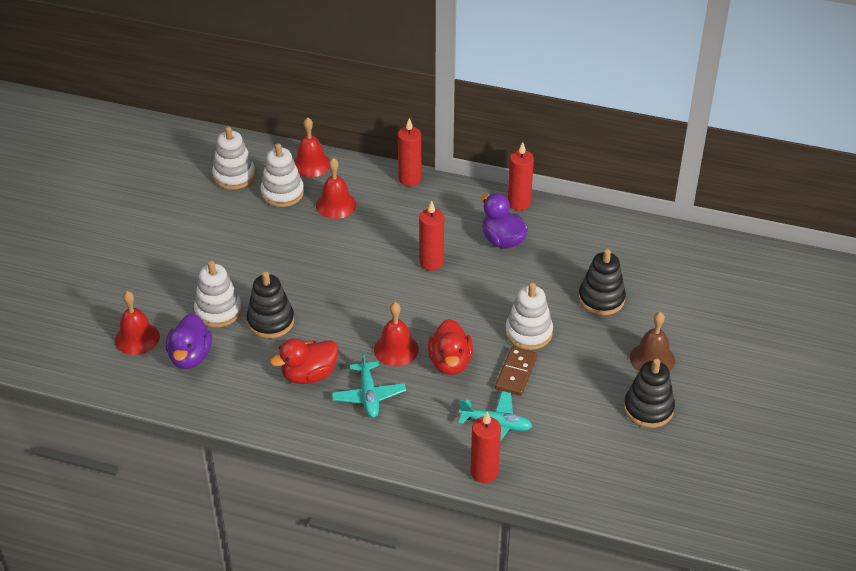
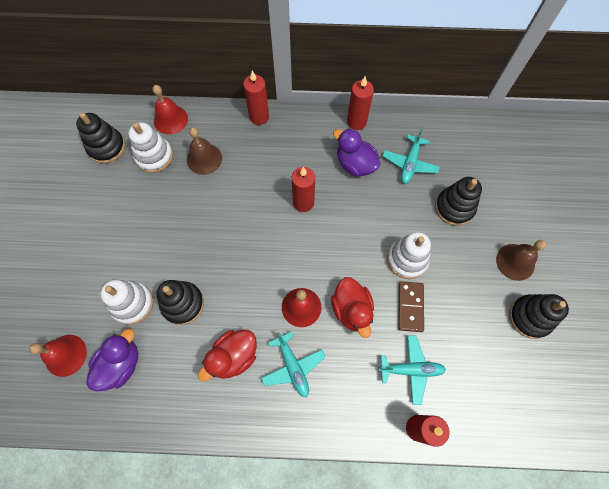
camera: 15 degrees left, 25 degrees up
purple duck [166,313,212,369] -> purple duck turned 135 degrees counterclockwise [86,329,138,391]
white stacking toy [212,126,255,190] -> black stacking toy [76,113,125,163]
red bell [316,158,356,219] -> brown bell [187,127,222,175]
none -> turquoise plane [383,129,440,184]

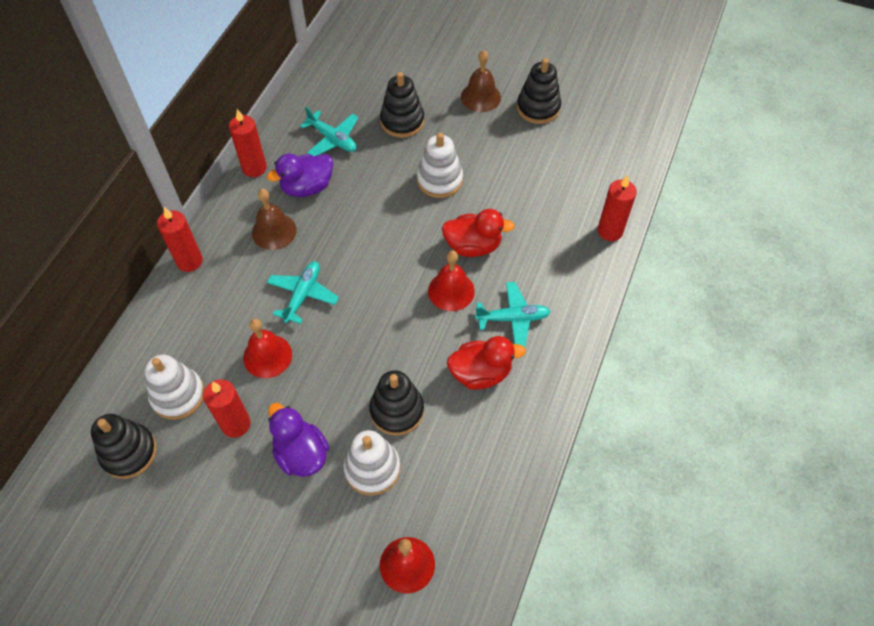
camera: 70 degrees left, 10 degrees down
purple duck [86,329,138,391] -> purple duck moved to [268,403,329,477]
red bell [153,85,188,134] -> red bell moved to [243,319,292,378]
brown bell [187,127,222,175] -> brown bell moved to [252,189,297,250]
red duck [198,330,257,381] -> red duck turned 75 degrees counterclockwise [447,336,526,390]
red candle [292,167,315,212] -> red candle moved to [203,379,251,438]
turquoise plane [378,335,446,405] -> turquoise plane moved to [267,261,339,324]
brown domino [398,281,424,332] -> none

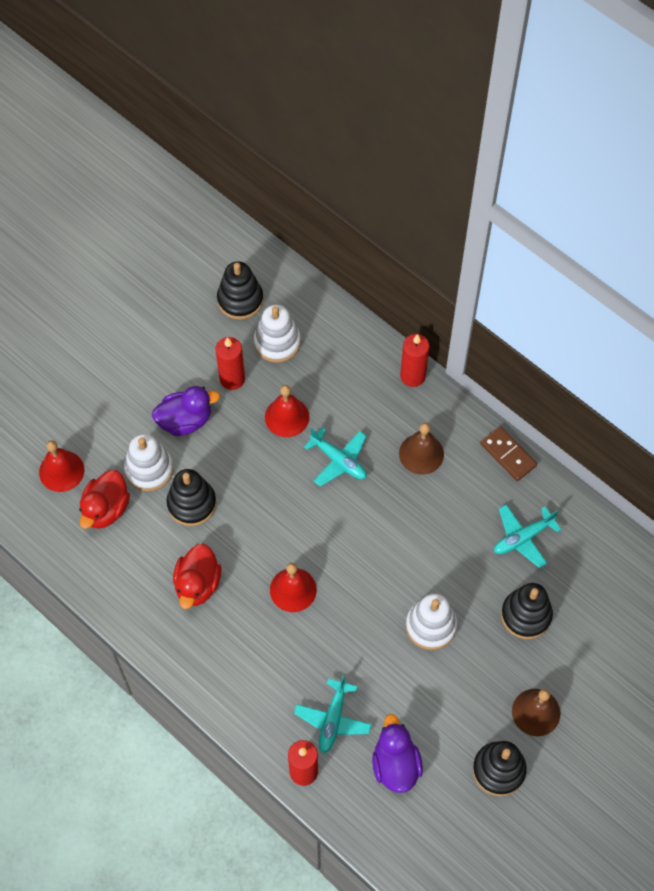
camera: 110 degrees right, 5 degrees up
red candle [229,109,267,177] -> brown domino [480,426,537,481]
purple duck [267,154,333,197] -> purple duck moved to [372,714,423,793]
red duck [442,209,515,257] -> red duck moved to [79,470,130,529]
turquoise plane [475,282,551,348] -> turquoise plane moved to [294,675,372,753]

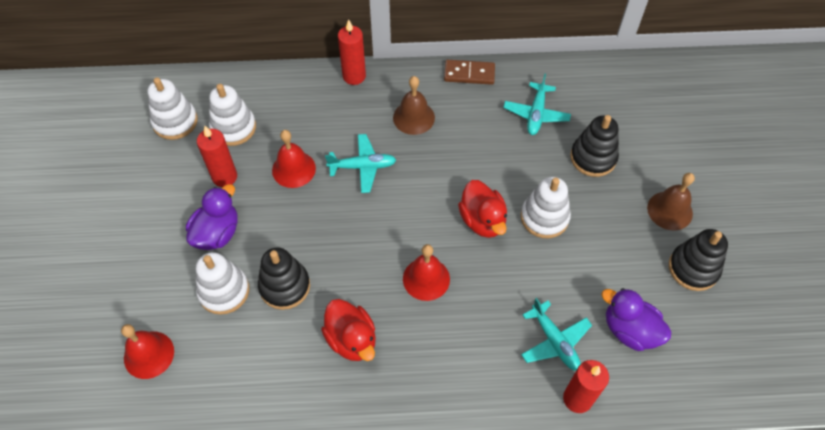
camera: 45 degrees left, 5 degrees down
red duck [79,470,130,529] -> red duck moved to [458,180,507,238]
black stacking toy [217,261,263,320] -> white stacking toy [147,78,198,140]

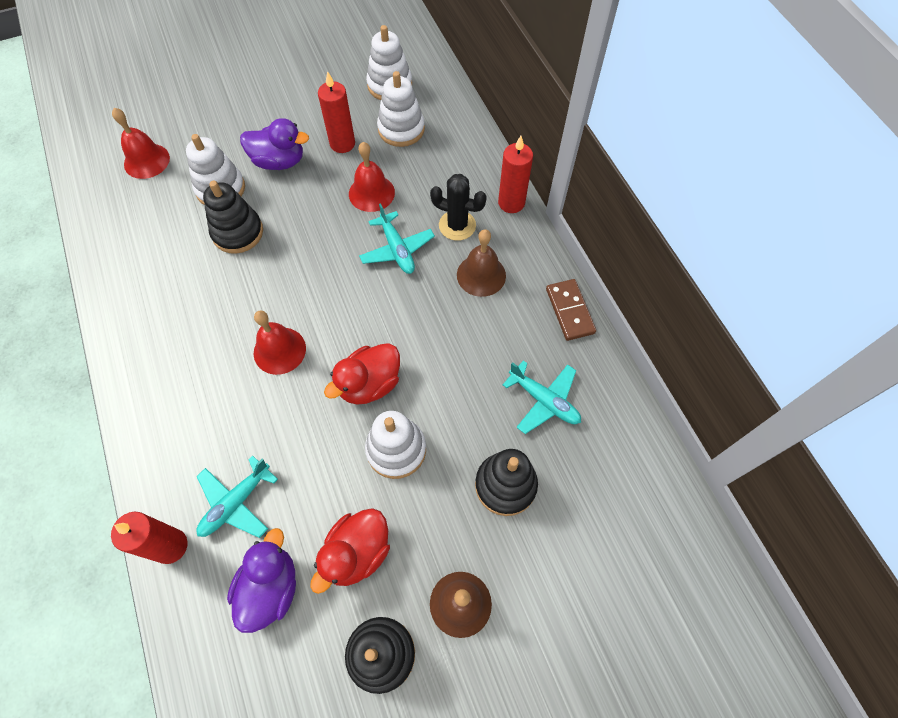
camera: 70 degrees right, 5 degrees up
red duck [321,299,376,361] -> red duck moved to [310,508,390,594]
turquoise plane [503,74,571,135] -> turquoise plane turned 135 degrees counterclockwise [503,360,581,434]
none -> black cactus [430,174,487,241]

